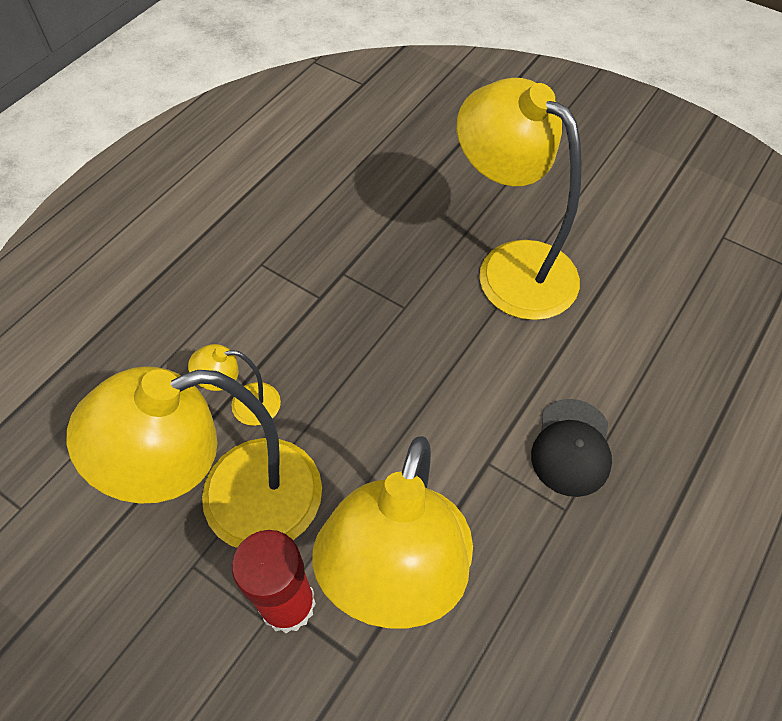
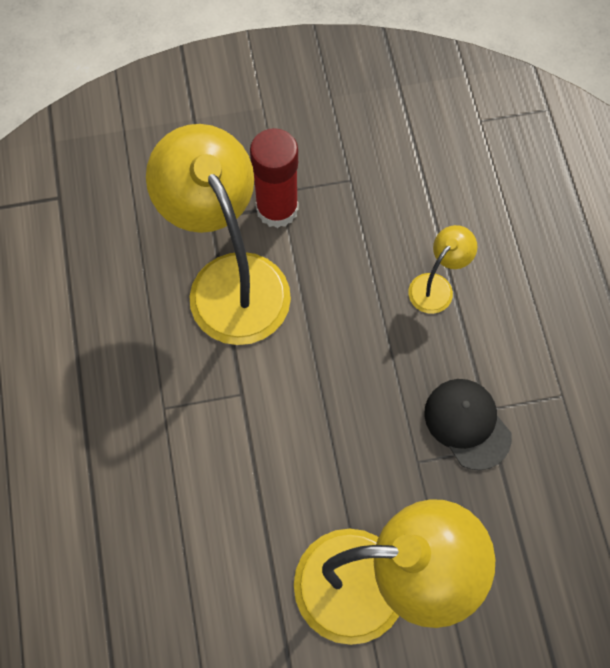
camera: 135 degrees right, 10 degrees up
yellow lamp [67,366,322,548] -> none
black cap [531,399,612,497] -> black cap moved to [424,379,512,470]

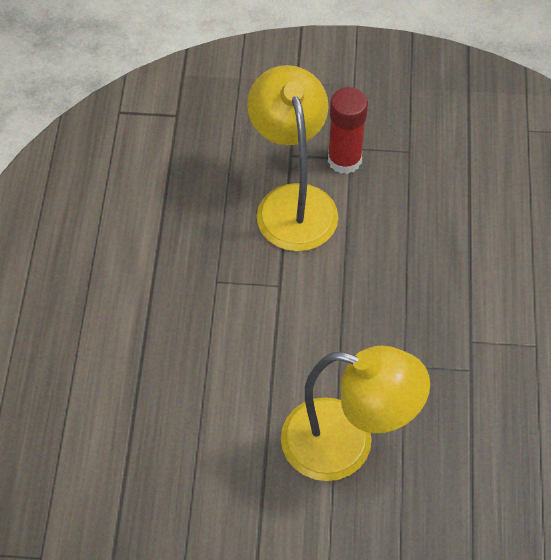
camera: 15 degrees right, 10 degrees down
yellow lamp [408,225,477,314] -> none
black cap [424,379,512,470] -> none

